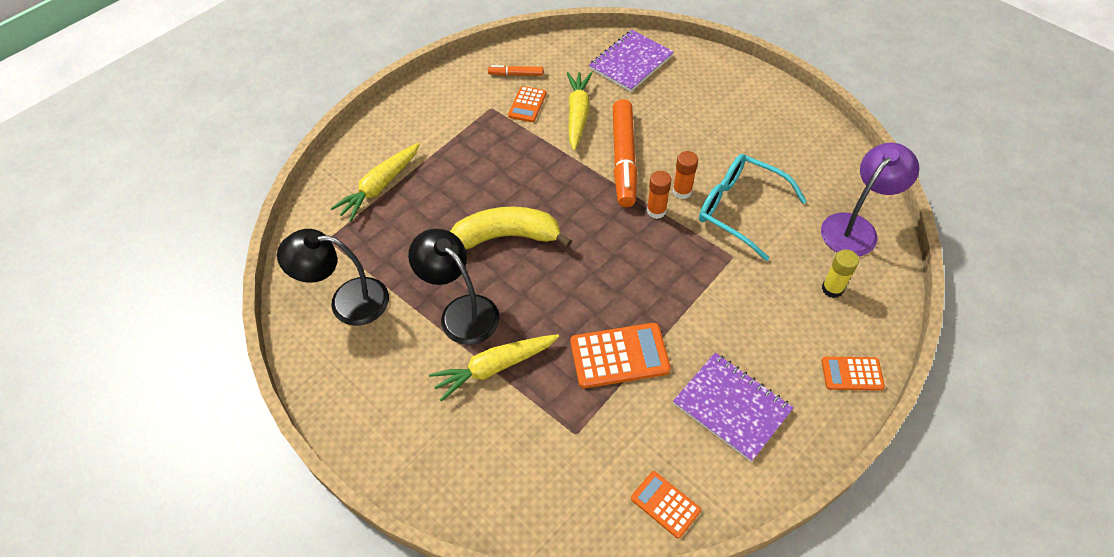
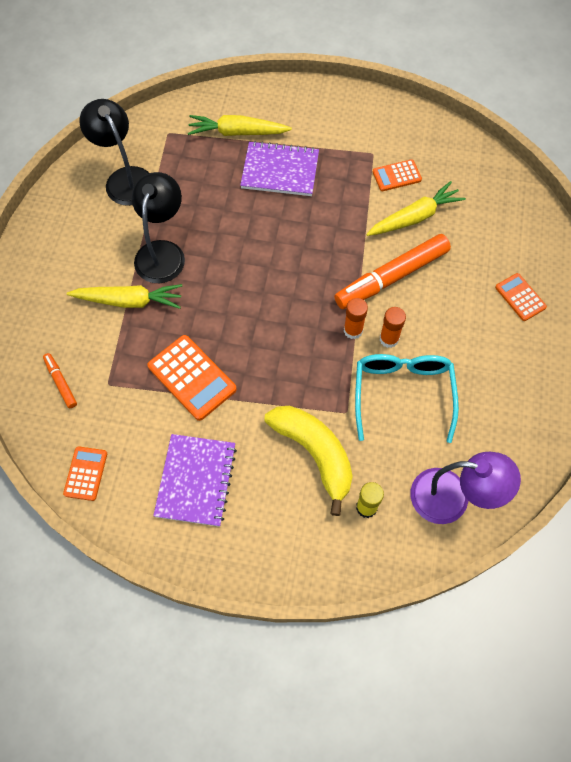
camera: 55 degrees right, 10 degrees up
yellow carrot [429,334,559,402] -> yellow carrot turned 150 degrees clockwise [67,284,182,309]
yellow banana [450,207,572,249] -> yellow banana moved to [264,406,353,516]
orange marker [488,65,543,76] -> orange marker moved to [43,353,77,408]
purple notebook [589,30,674,92] -> purple notebook moved to [240,141,319,196]
orange calculator [822,356,885,391] -> orange calculator moved to [495,273,547,321]

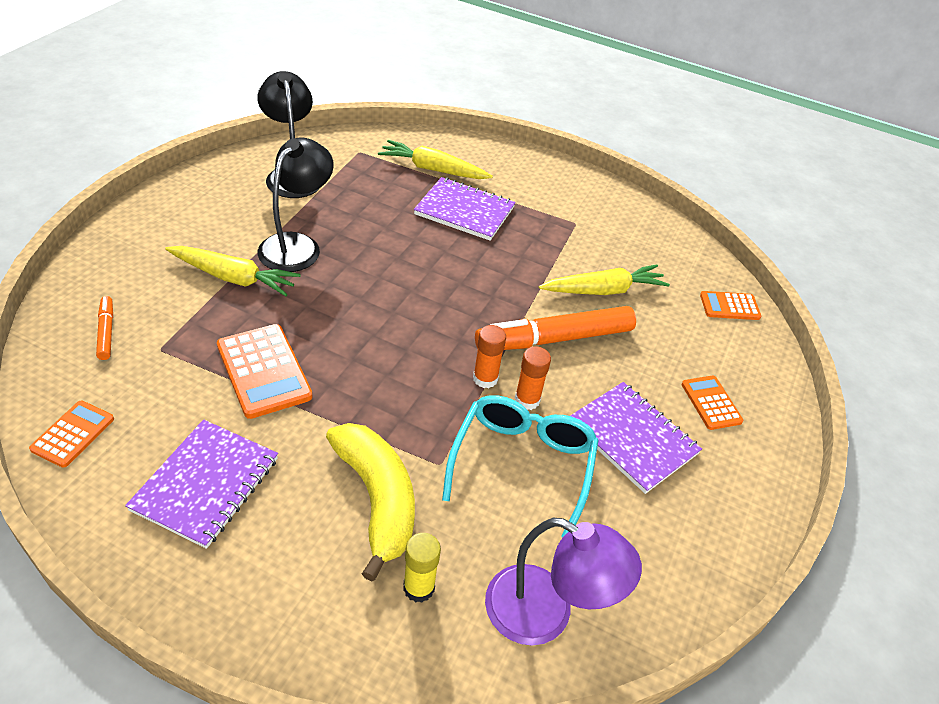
camera: 10 degrees right, 20 degrees down
orange calculator [373,159,422,191] -> orange calculator moved to [700,291,761,320]
none -> purple notebook [570,382,702,494]

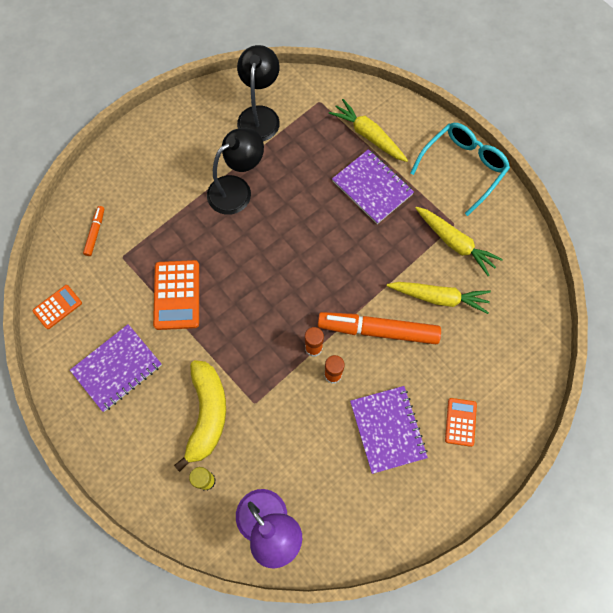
camera: 30 degrees right, 25 degrees up
yellow carrot [165,246,301,296] -> yellow carrot moved to [415,207,503,276]
turquoise glasses [442,395,599,538] -> turquoise glasses moved to [410,123,510,216]
orange calculator [700,291,761,320] -> none

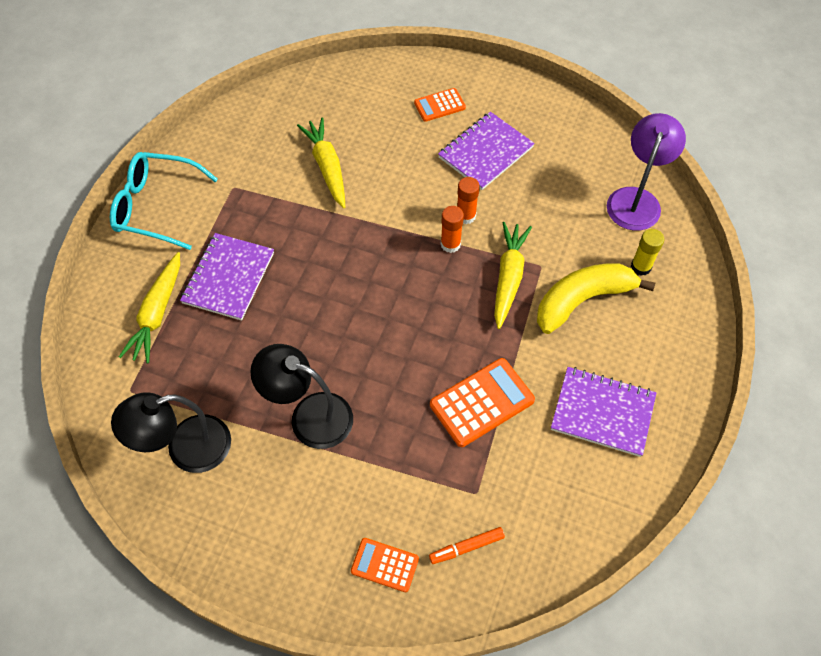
camera: 120 degrees left, 10 degrees down
orange calculator [32,285,82,329] -> orange calculator moved to [351,538,419,592]
orange marker [318,312,441,344] -> none
yellow carrot [415,207,503,276] -> yellow carrot moved to [494,222,532,329]

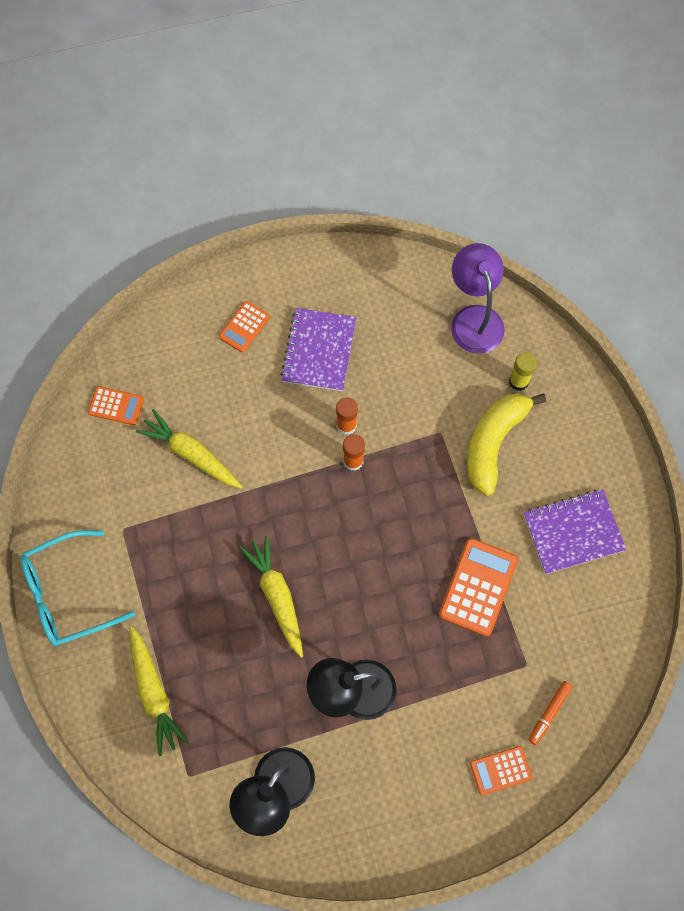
camera: 35 degrees left, 10 degrees up
purple notebook [180,233,274,320] -> none
yellow carrot [494,222,532,329] -> yellow carrot moved to [239,535,303,658]
none -> orange calculator [88,386,144,425]

